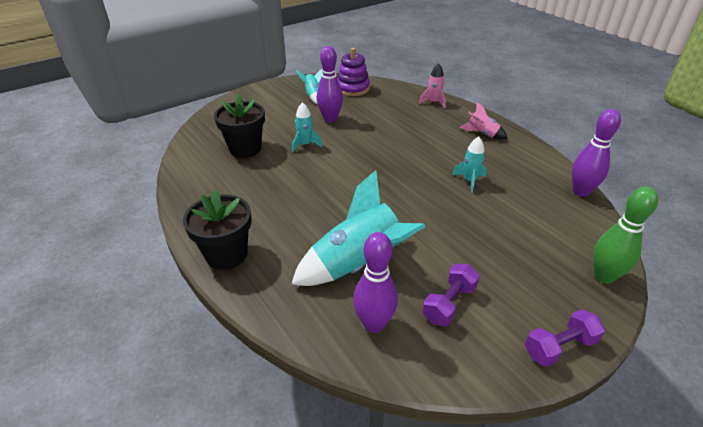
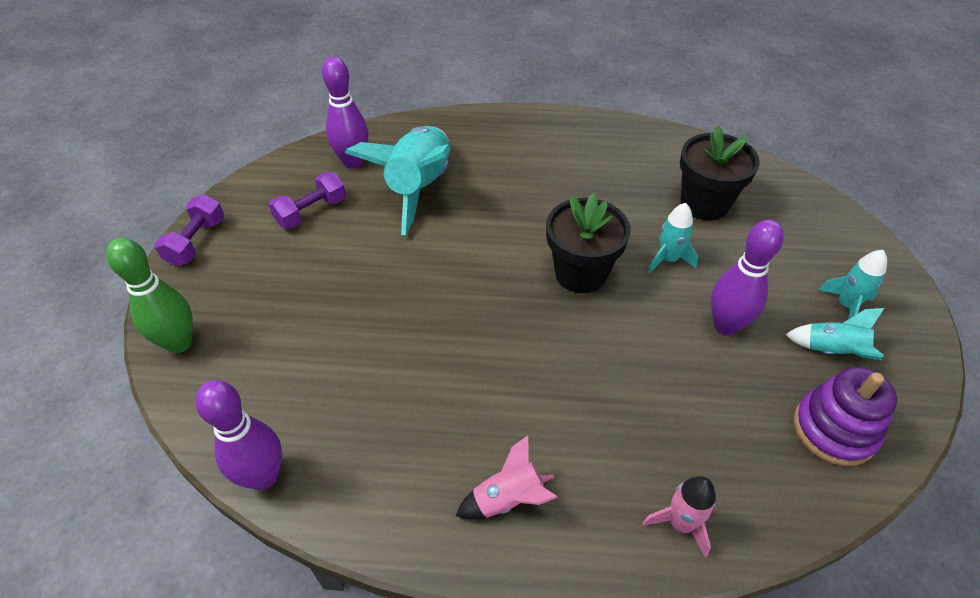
camera: 130 degrees right, 10 degrees up
black flower pot [183,189,252,270] -> black flower pot moved to [546,193,631,293]
purple dumbbell [422,264,480,326] -> purple dumbbell turned 60 degrees clockwise [269,172,346,229]
turquoise rocket [452,136,487,193] -> turquoise rocket moved to [819,250,887,319]

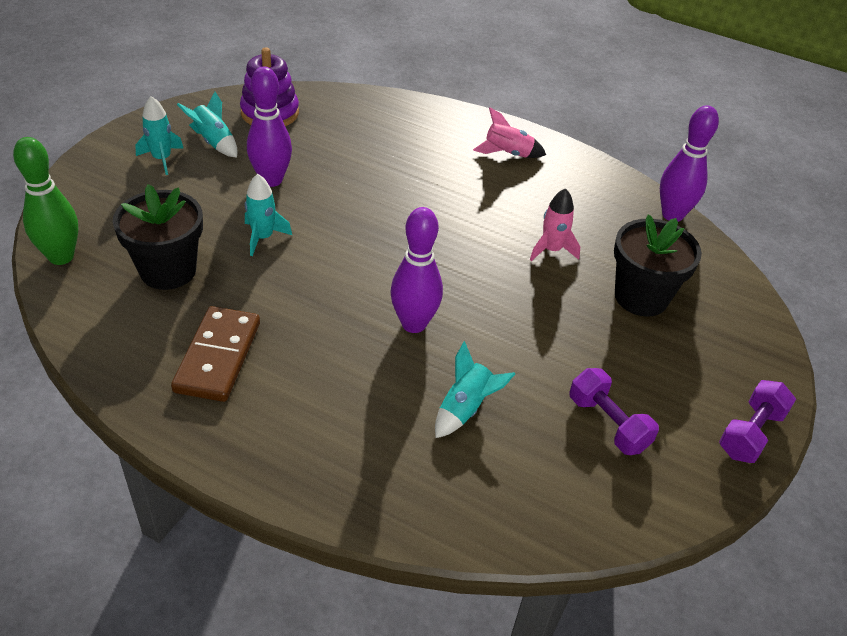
camera: 160 degrees left, 5 degrees down
green bowling pin [106,238,193,353] -> green bowling pin moved to [13,137,78,265]
purple dumbbell [269,172,346,229] -> purple dumbbell turned 75 degrees clockwise [569,368,659,455]
purple bowling pin [322,56,368,169] -> purple bowling pin moved to [390,207,443,333]
turquoise rocket [345,126,451,235] -> turquoise rocket [435,341,515,438], size x0.49
black flower pot [546,193,631,293] -> black flower pot moved to [614,215,702,317]
pink rocket [643,476,716,558] -> pink rocket moved to [530,188,580,261]
none -> brown domino [171,306,260,402]

